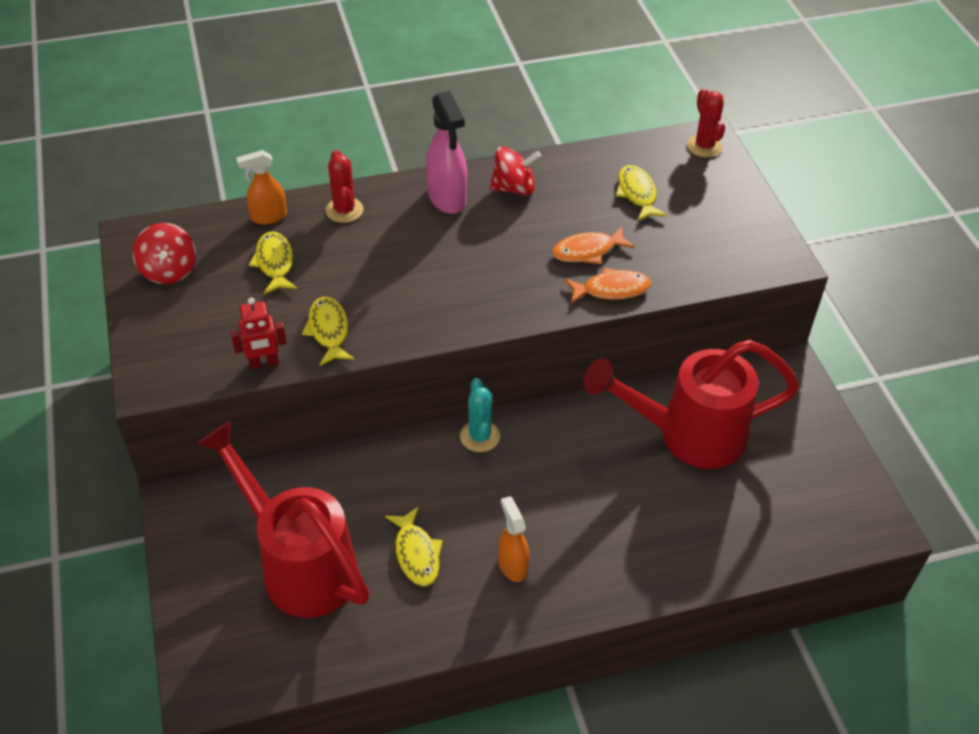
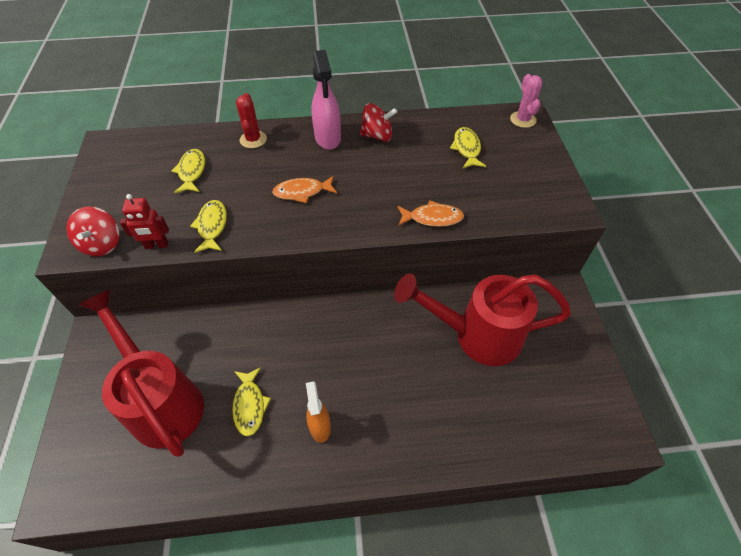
camera: 10 degrees right, 5 degrees up
red spinning top [133,223,196,284] -> red spinning top moved to [66,206,119,256]
orange spray bottle [236,150,287,224] -> none
turquoise cactus [460,378,500,452] -> none
orange fish [552,226,635,264] -> orange fish moved to [272,176,337,203]
red cactus [687,88,725,158] -> pink cactus [510,74,542,128]

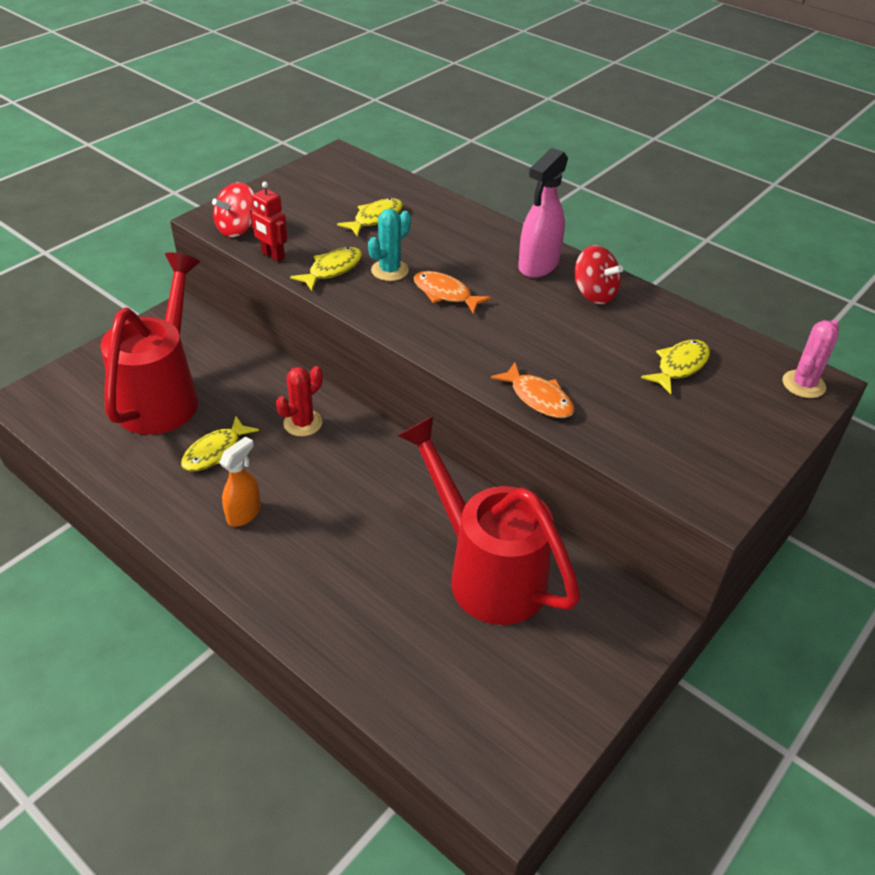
camera: 45 degrees right, 10 degrees down
red cactus [236,93,267,148] -> red cactus moved to [276,366,323,436]
none -> turquoise cactus [368,209,411,281]

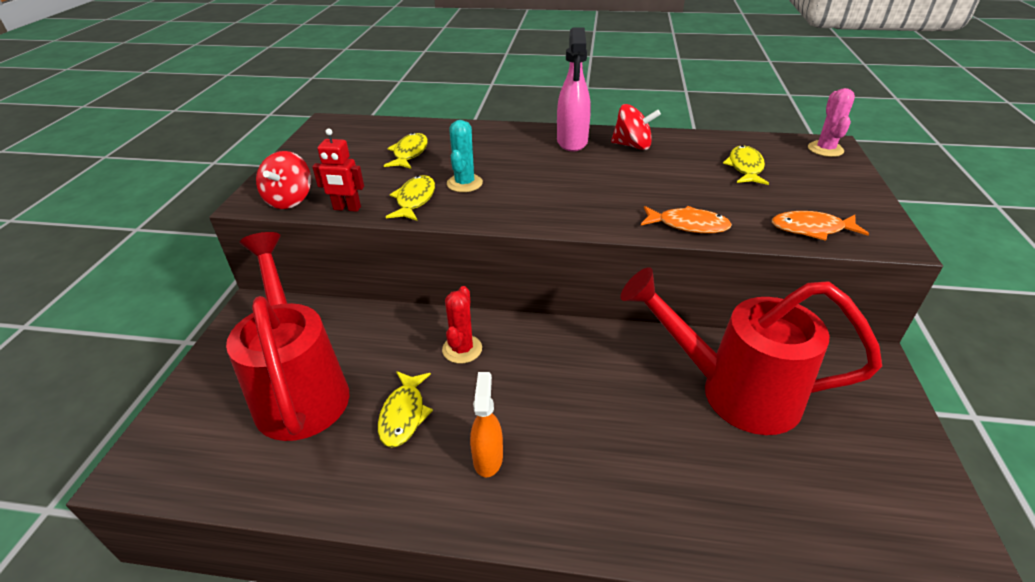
camera: 30 degrees left, 5 degrees down
orange fish [413,271,492,314] -> orange fish moved to [772,211,869,241]

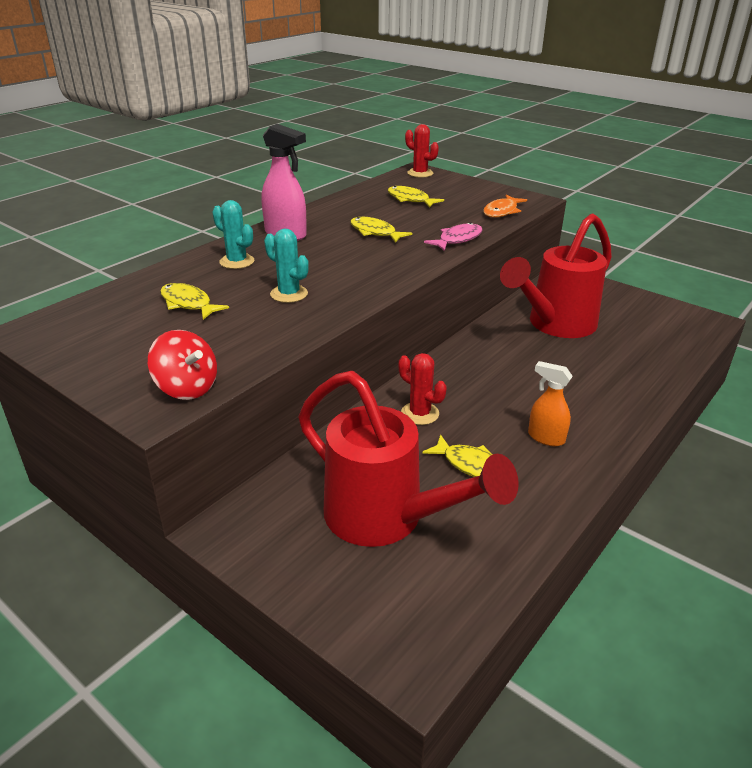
camera: 60 degrees left, 5 degrees down
red watering can [226,232,350,441] -> red watering can turned 150 degrees counterclockwise [298,371,519,547]
red robot [312,128,364,212] -> none
yellow fish [386,175,435,221] -> yellow fish moved to [350,217,412,243]
red spinning top [611,104,661,150] -> none
orange fish [641,206,732,233] -> pink fish [424,222,483,251]
pink cactus [808,88,855,157] -> red cactus [405,124,439,178]
none -> turquoise cactus [212,200,254,269]

